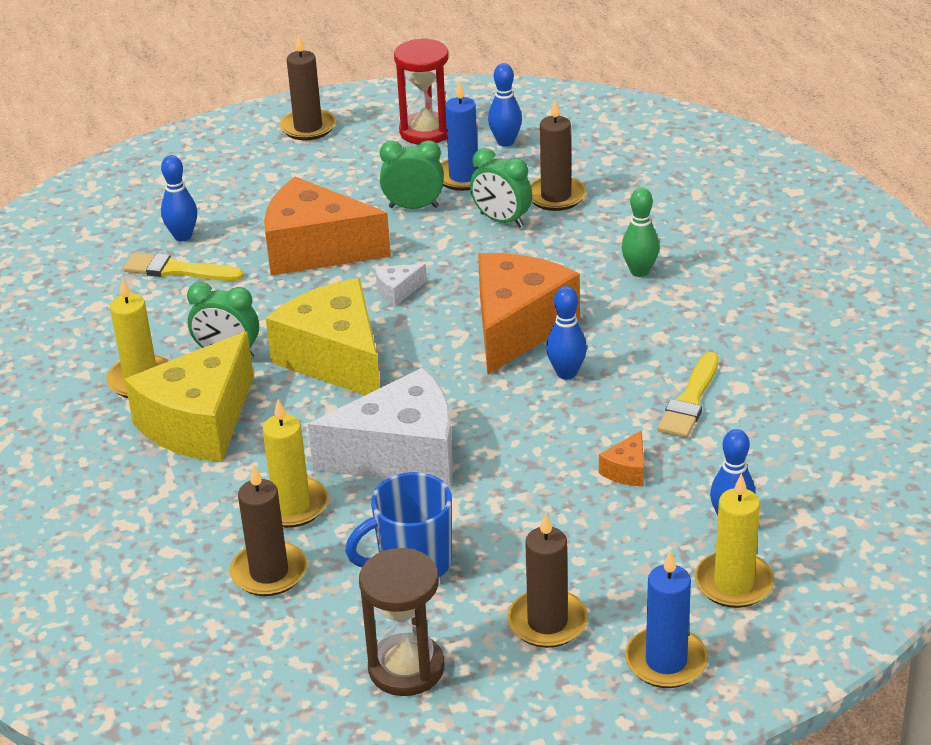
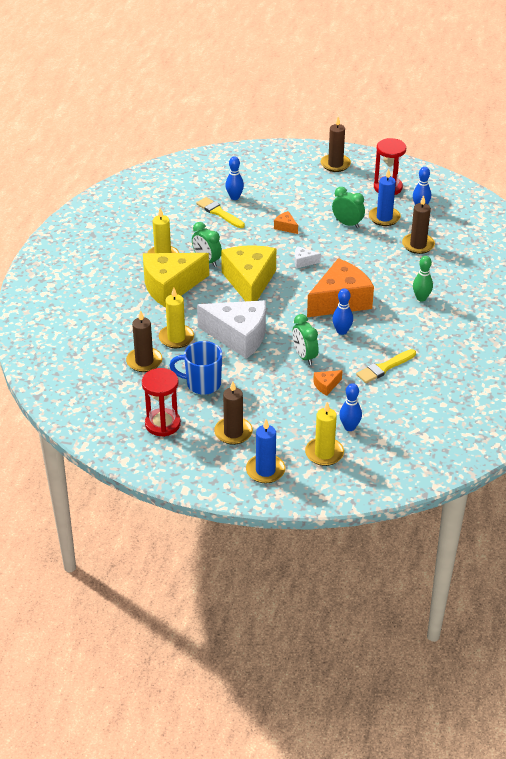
camera: 30 degrees right, 5 degrees up
orange cheese [264,177,391,276] -> orange cheese [274,211,298,234], size x0.41
brown hourglass [359,548,444,696] -> red hourglass [142,368,181,437]
green clock [470,148,532,227] -> green clock moved to [292,314,319,365]

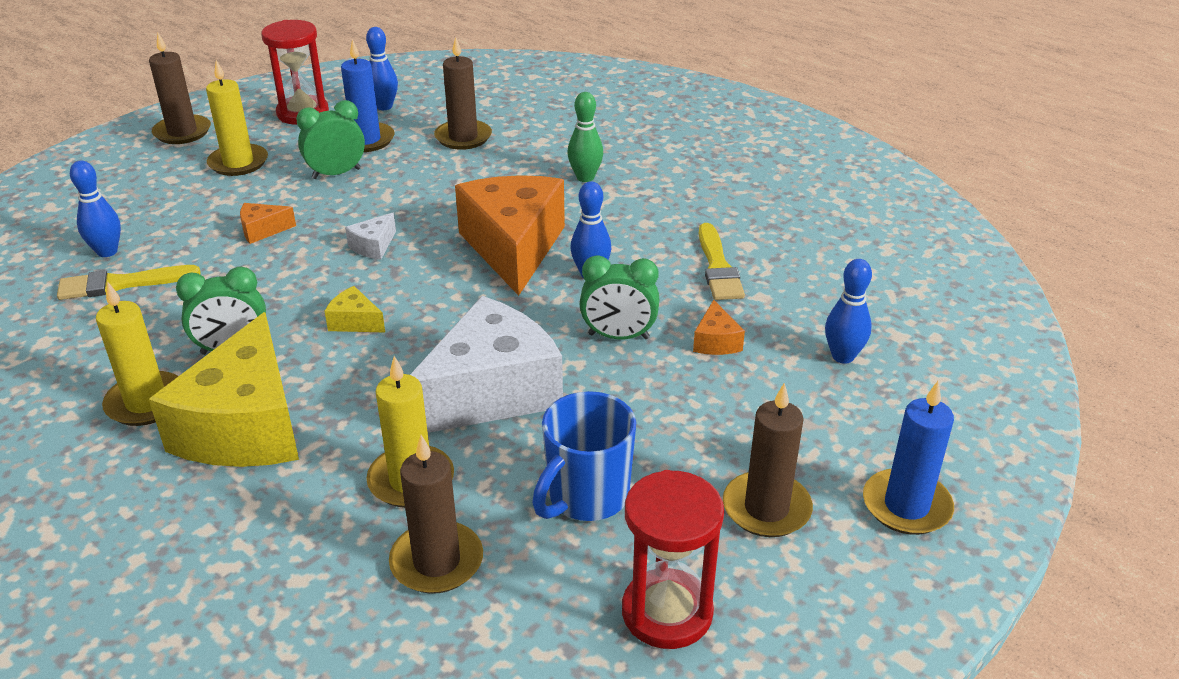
camera: 60 degrees left, 5 degrees down
yellow cheese [221,245,276,301] -> yellow cheese [324,286,385,332], size x0.41
yellow candle [305,402,344,466] -> yellow candle moved to [206,60,268,176]

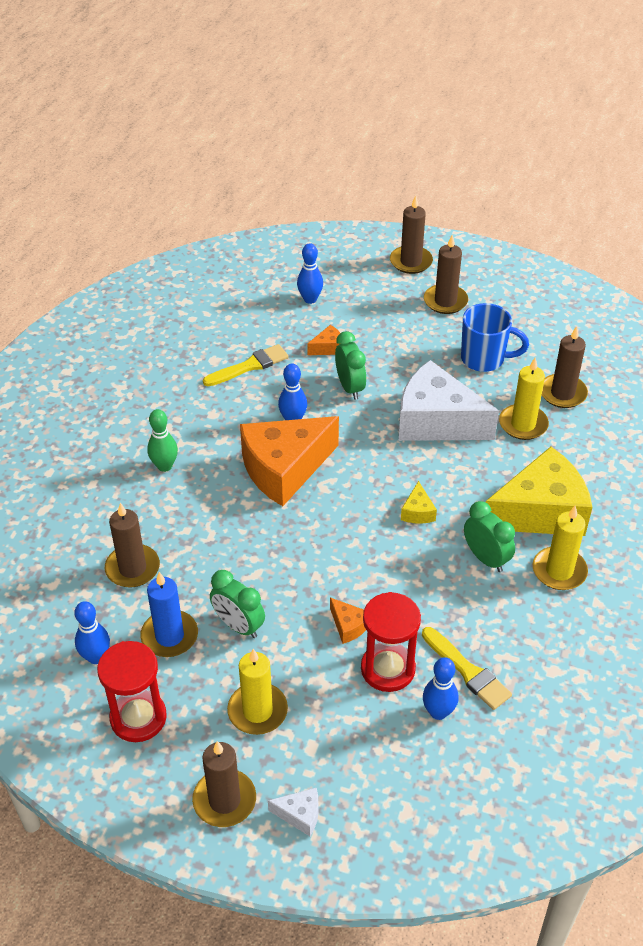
camera: 115 degrees left, 10 degrees up
white cheese [345,213,396,260] -> white cheese moved to [268,788,318,836]
red hourglass [622,470,724,649] -> red hourglass moved to [361,592,421,692]
blue candle [863,381,954,535] -> brown candle [390,195,433,274]

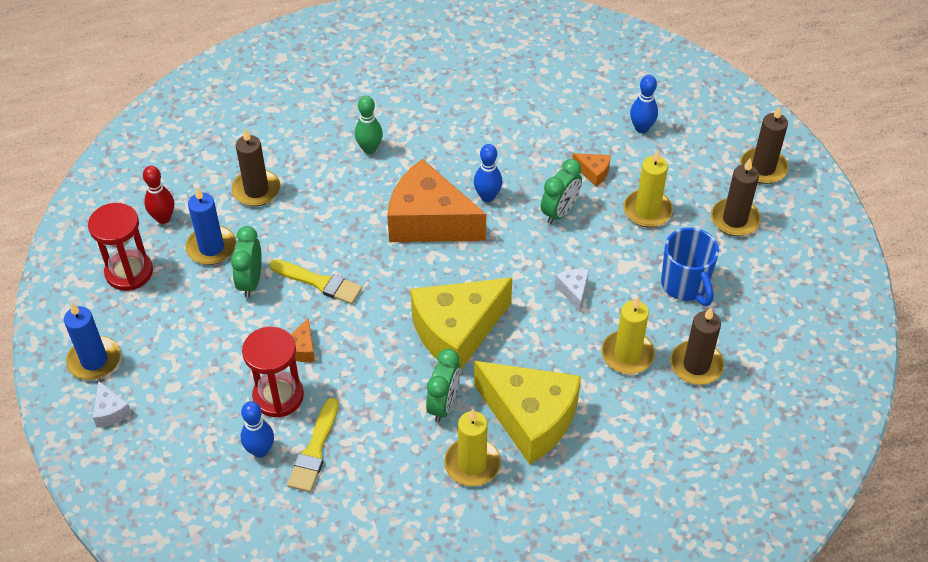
camera: 55 degrees right, 5 degrees up
blue bowling pin [74,601,110,664] -> red bowling pin [143,166,174,224]
brown candle [192,741,256,827] -> blue candle [64,303,120,380]
yellow brush [203,344,289,386] -> yellow brush moved to [270,259,362,304]
yellow candle [227,649,288,735] -> yellow candle moved to [623,150,673,227]
white cheese [399,360,499,441] -> white cheese [555,269,589,311], size x0.41
yellow cheese [401,481,437,524] -> yellow cheese [410,278,512,370], size x2.46

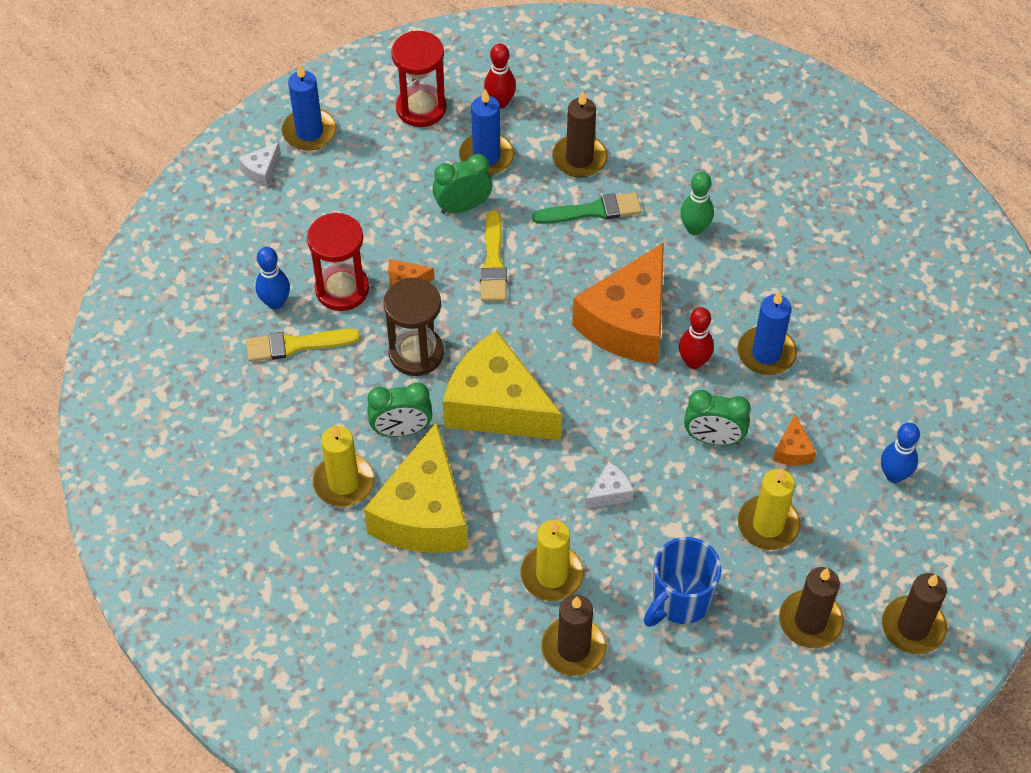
camera: 65 degrees right, 5 degrees up
orange cheese [387,159,486,242] -> orange cheese turned 150 degrees counterclockwise [572,243,664,364]
blue bowling pin [474,144,502,202] -> red bowling pin [679,307,714,369]
none -> brown hourglass [384,278,444,376]
none -> green brush [532,192,642,224]
none -> blue candle [738,291,797,375]

